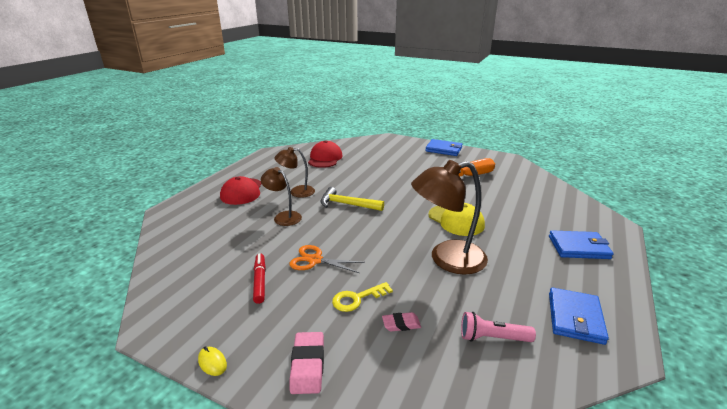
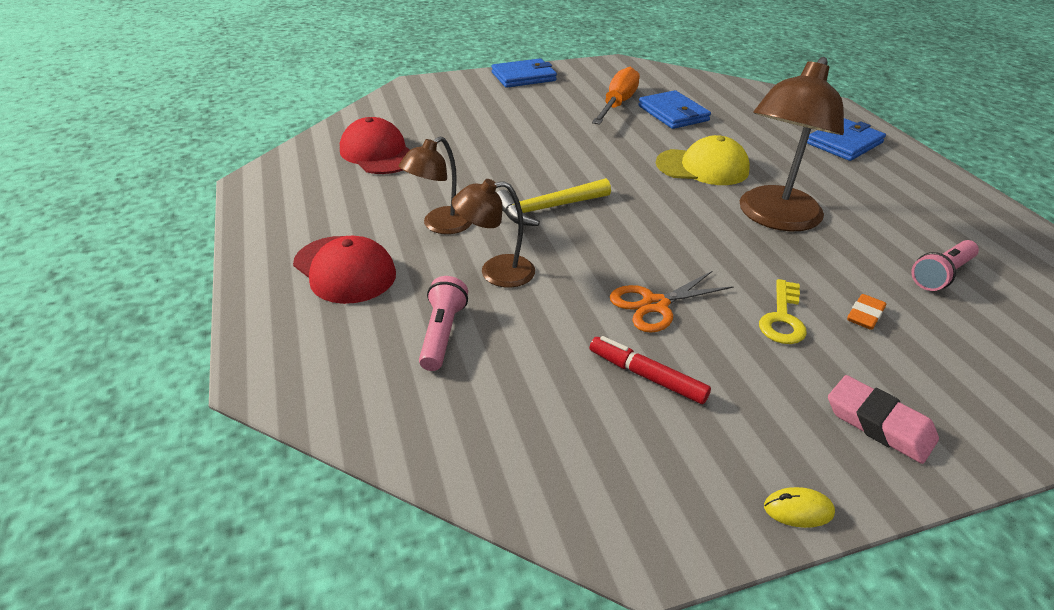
camera: 45 degrees left, 10 degrees up
pink eraser [382,312,421,332] -> orange eraser [847,294,886,330]
blue wallet [549,287,609,345] -> blue wallet moved to [638,90,711,129]
none -> pink flashlight [419,276,468,371]

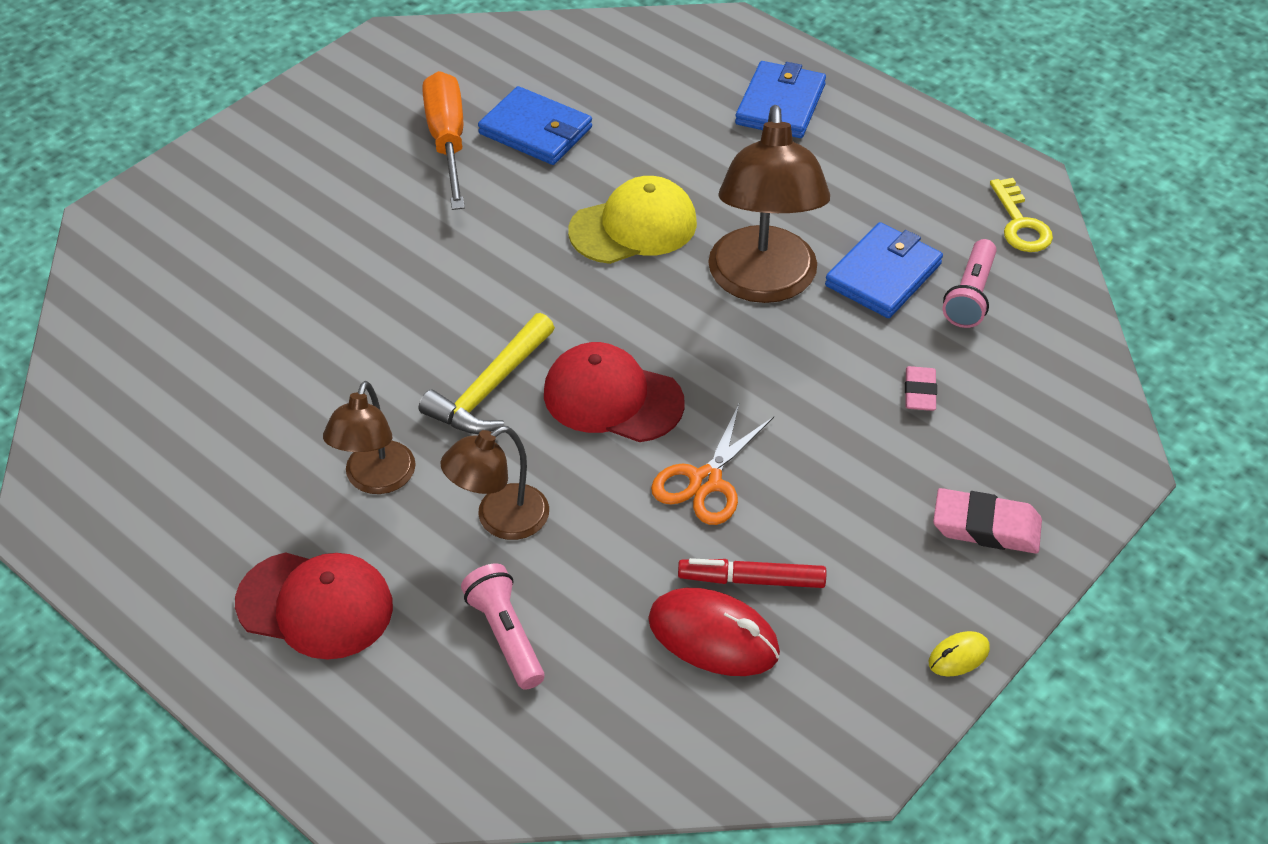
camera: 30 degrees left, 10 degrees up
red cap [340,117,410,174] -> red cap moved to [544,342,685,442]
blue wallet [492,58,557,88] -> blue wallet moved to [825,222,943,318]
yellow key [759,279,807,344] -> yellow key moved to [990,178,1053,252]
orange eraser [847,294,886,330] -> pink eraser [905,366,937,411]
none -> red mouse [648,588,780,676]

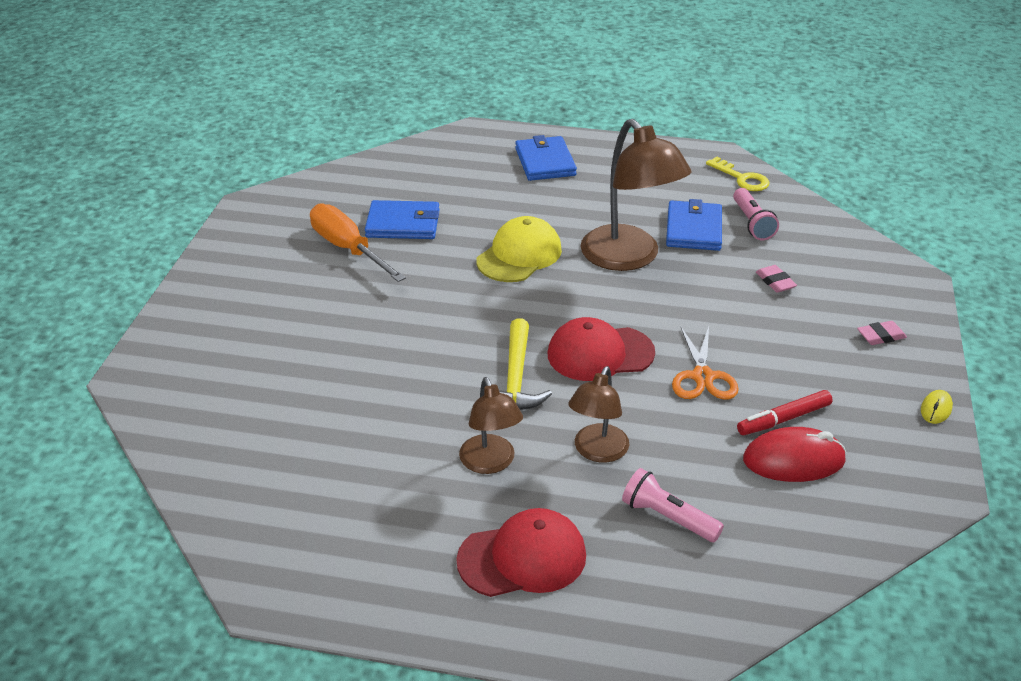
camera: 30 degrees left, 10 degrees down
pink eraser [933,488,1042,554] -> pink eraser [857,321,907,345], size x0.64

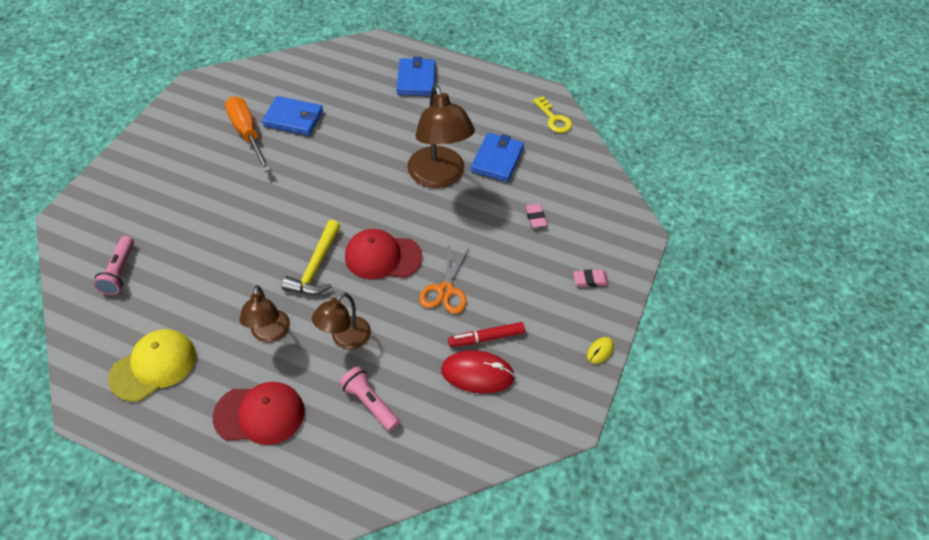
camera: 10 degrees right, 15 degrees up
yellow cap [476,216,562,282] -> yellow cap moved to [108,329,196,402]
pink flashlight [733,188,779,240] -> pink flashlight moved to [93,236,134,295]

